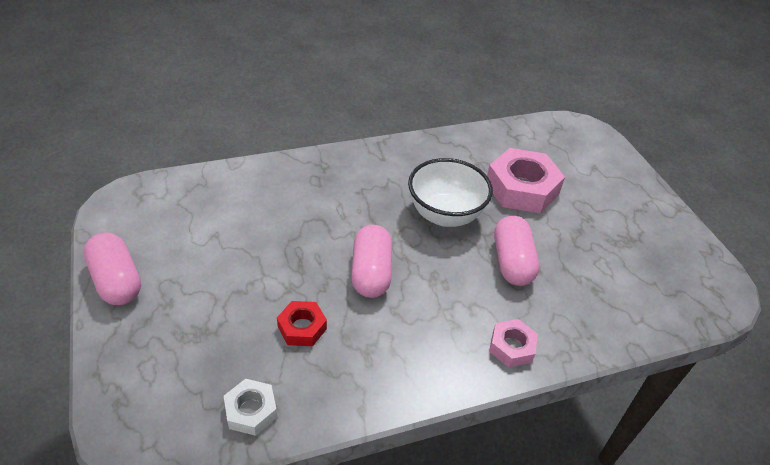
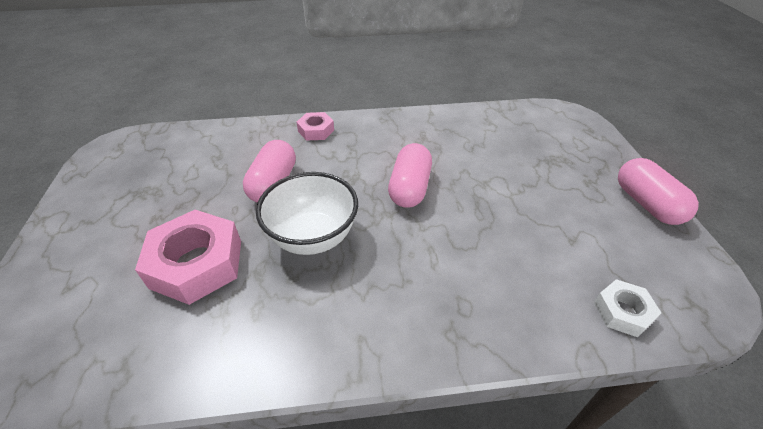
camera: 165 degrees left, 0 degrees up
white nut [224,379,277,436] -> white nut moved to [594,279,661,337]
red nut [277,301,327,346] -> none

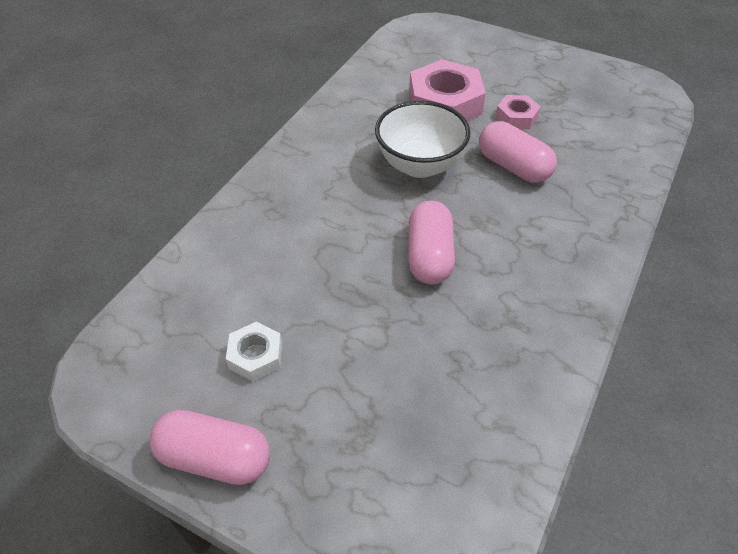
camera: 125 degrees right, 5 degrees up
pink nut [296,112,334,141] -> pink nut moved to [496,95,541,129]
pink capsule [388,143,432,208] -> pink capsule turned 45 degrees clockwise [409,201,455,284]
white nut [594,279,661,337] -> white nut moved to [226,322,282,382]

